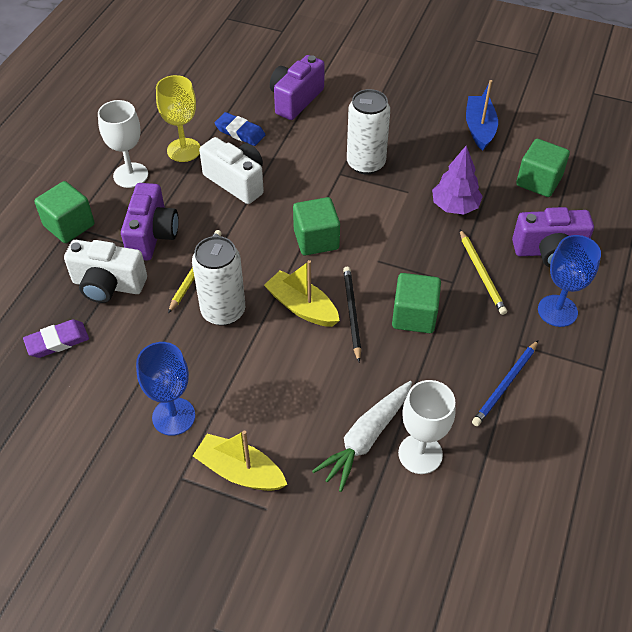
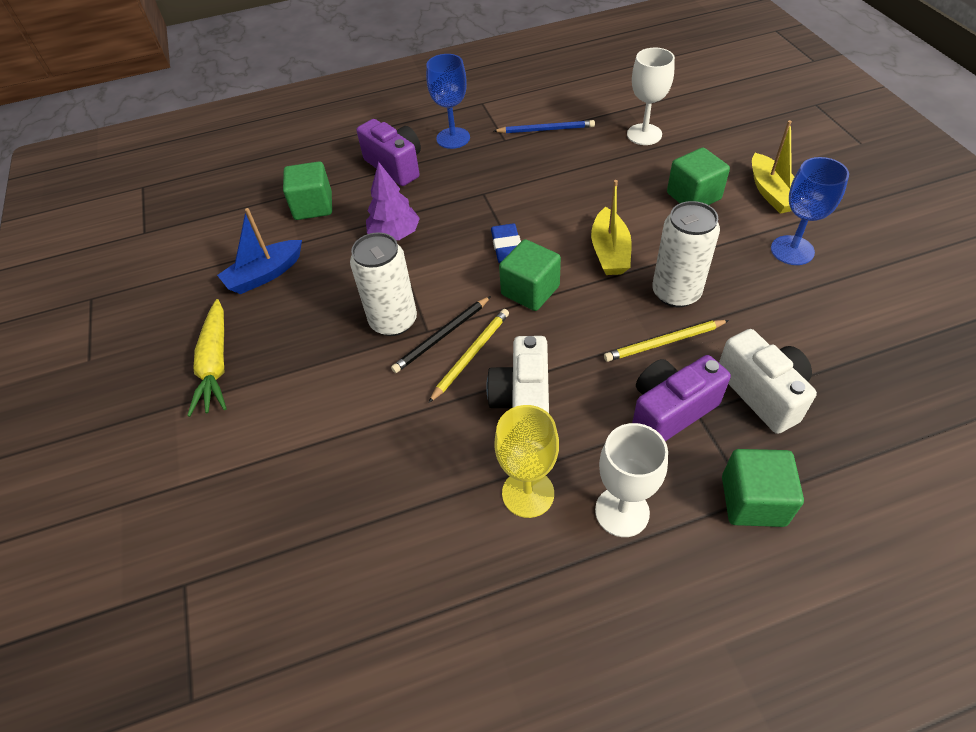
camera: 125 degrees left, 0 degrees up
purple eraser [23,319,89,358] -> none
blue eraser [214,112,265,146] -> blue eraser moved to [491,223,521,263]
purple camera [270,55,325,120] -> none
white carrot [312,381,412,492] -> none
black pencil [343,267,361,362] -> black pencil moved to [391,296,491,373]
green cube [392,273,441,333] -> green cube moved to [667,148,730,205]
yellow pencil [460,230,507,315] -> yellow pencil moved to [428,309,509,403]
none -> yellow carrot [187,299,227,417]

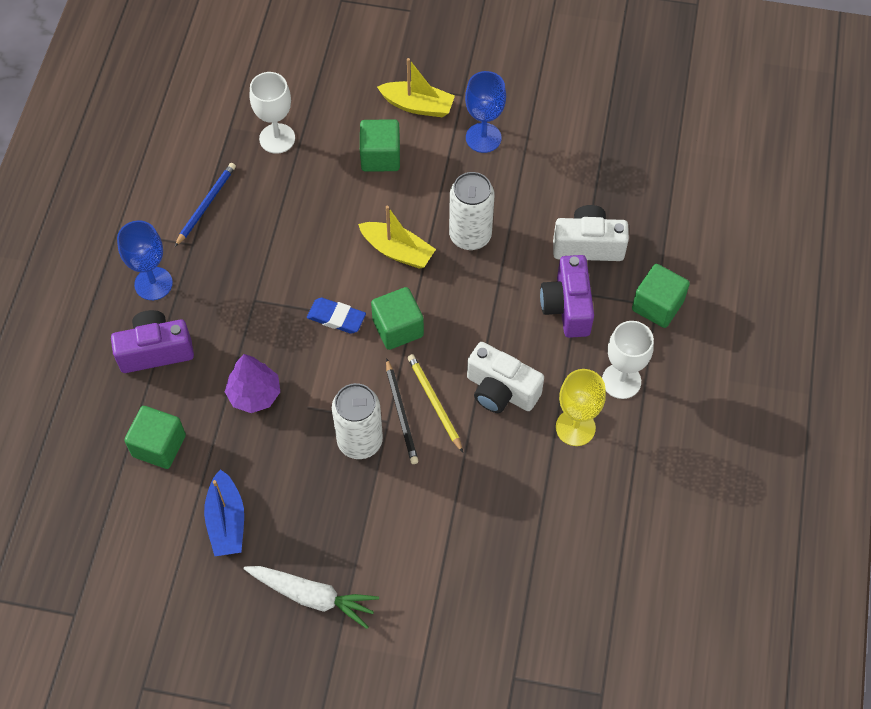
camera: 65 degrees left, 10 degrees up
yellow carrot [187,299,227,417] -> white carrot [243,566,379,629]
yellow pencil [604,320,729,362] -> none

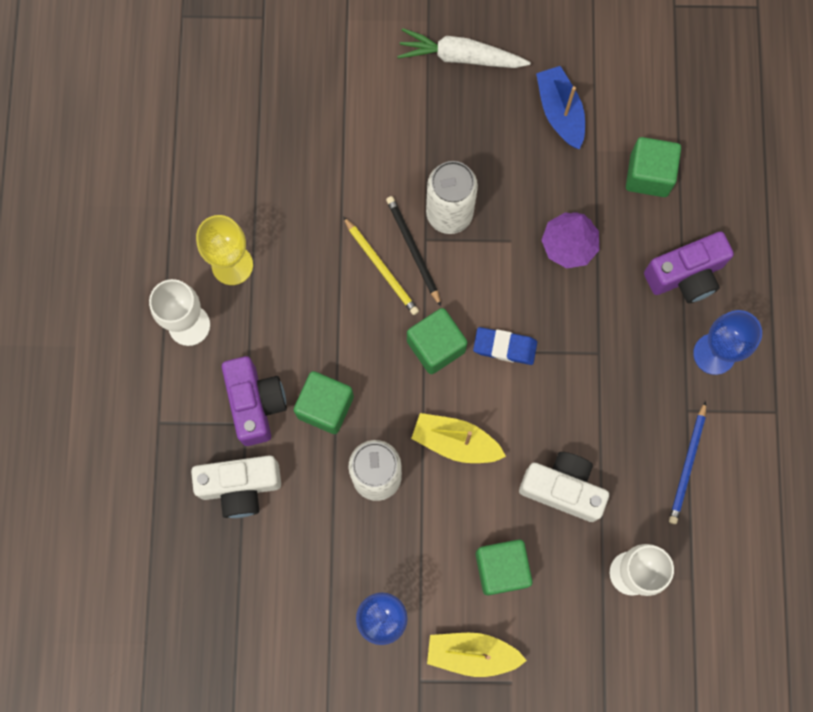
camera: 170 degrees right, 15 degrees up
white camera [467,342,544,413] -> white camera moved to [519,452,609,522]
green cube [632,264,690,328] -> green cube moved to [294,371,354,434]

